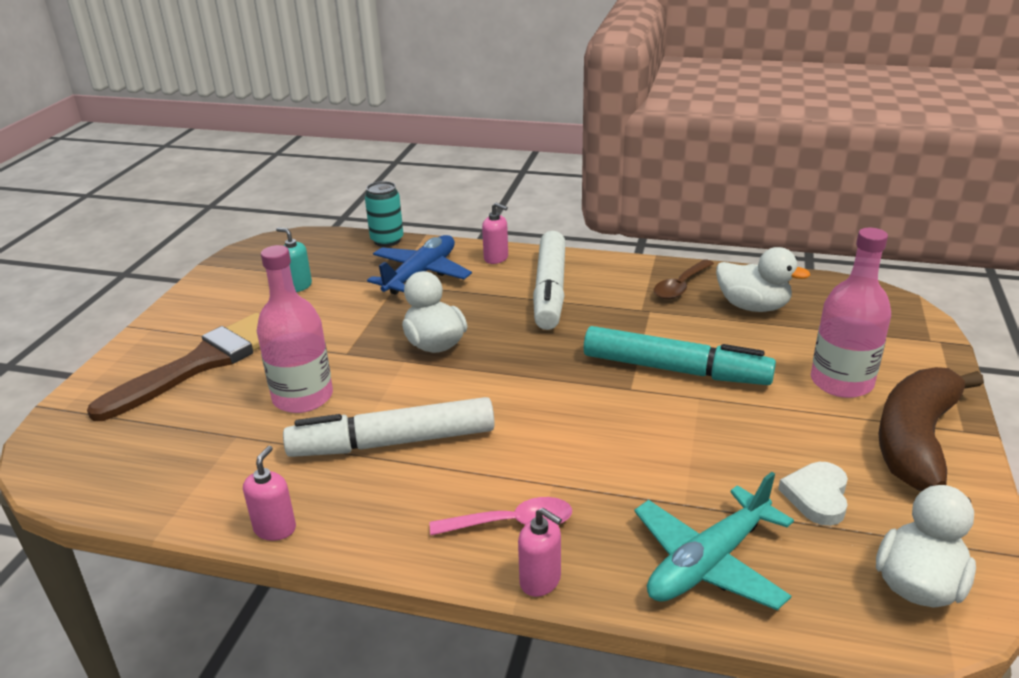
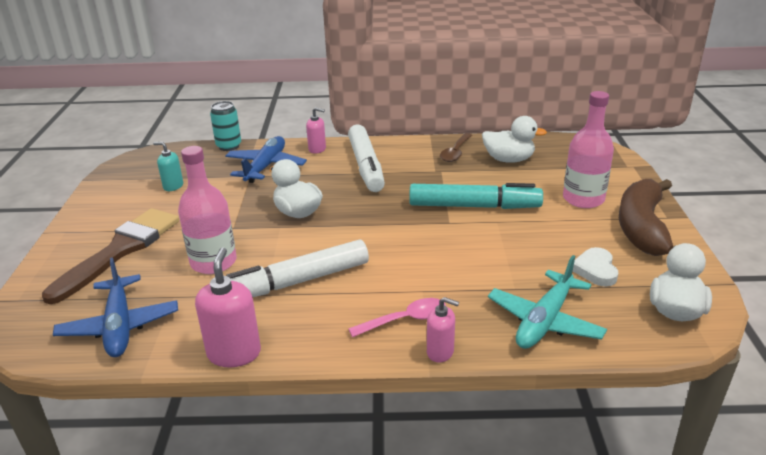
camera: 15 degrees left, 0 degrees up
pink soap dispenser [243,446,296,541] -> pink soap dispenser [195,248,261,367], size x1.63
none -> blue plane [53,257,178,357]

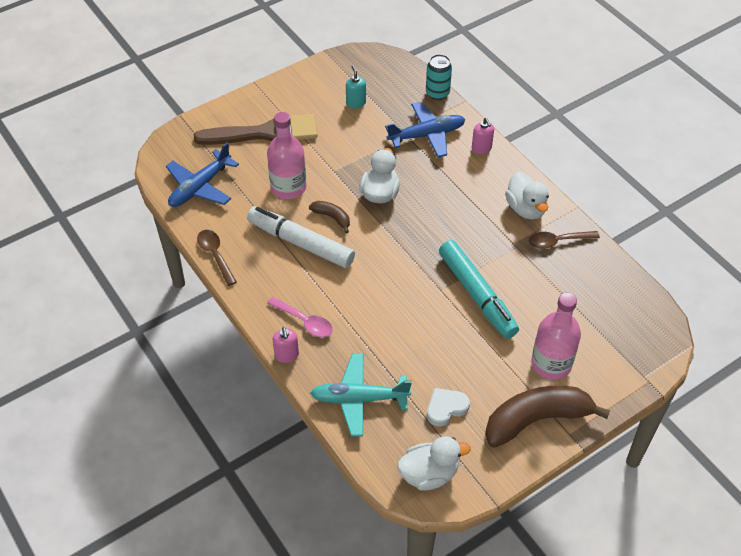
camera: 55 degrees right, 20 degrees up
pink soap dispenser [195,248,261,367] -> brown spoon [197,230,237,286]
white marker [348,124,385,192] -> none
white duck [482,116,547,163] -> white duck moved to [505,172,549,220]
none -> brown banana [309,201,350,233]

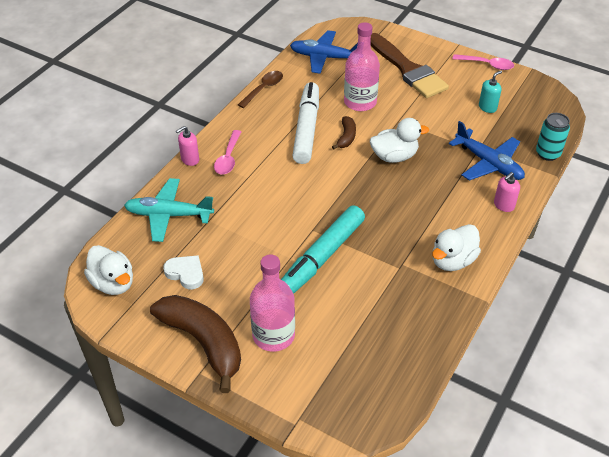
camera: 65 degrees right, 5 degrees down
turquoise plane [310,354,412,436] -> turquoise plane turned 60 degrees counterclockwise [124,178,214,242]
brown spoon [529,231,600,249] -> none
none -> pink spoon [453,54,514,70]

